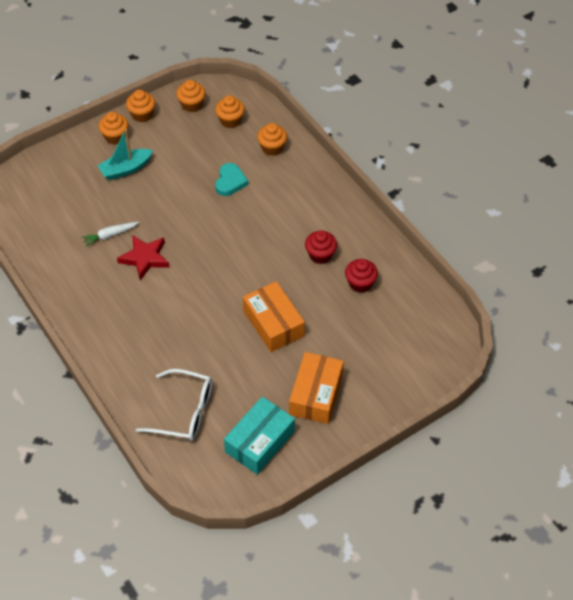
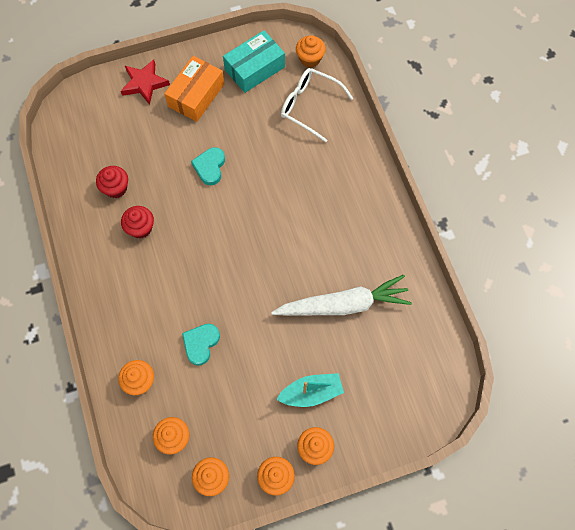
camera: 165 degrees left, 15 degrees up
white carrot [81,222,139,247] -> white carrot [271,275,412,316], size x2.19
red star [117,235,169,280] -> red star moved to [121,59,170,105]
orange box [243,281,305,352] -> turquoise heart [191,147,225,185]
none -> orange cupcake [296,35,326,68]

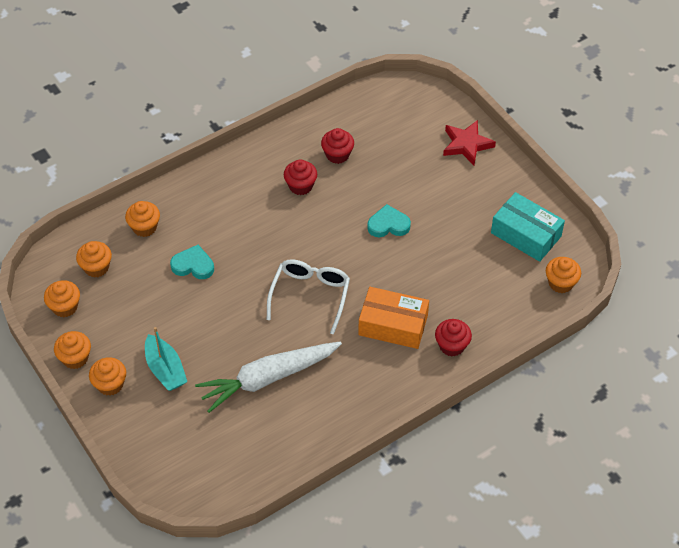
camera: 75 degrees right, 15 degrees down
orange box [164,56,224,122] -> orange box moved to [358,287,429,349]
white carrot [271,275,412,316] -> white carrot turned 90 degrees clockwise [195,341,342,413]
white glasses [281,68,353,142] -> white glasses moved to [267,259,350,334]
none -> red cupcake [435,319,472,357]

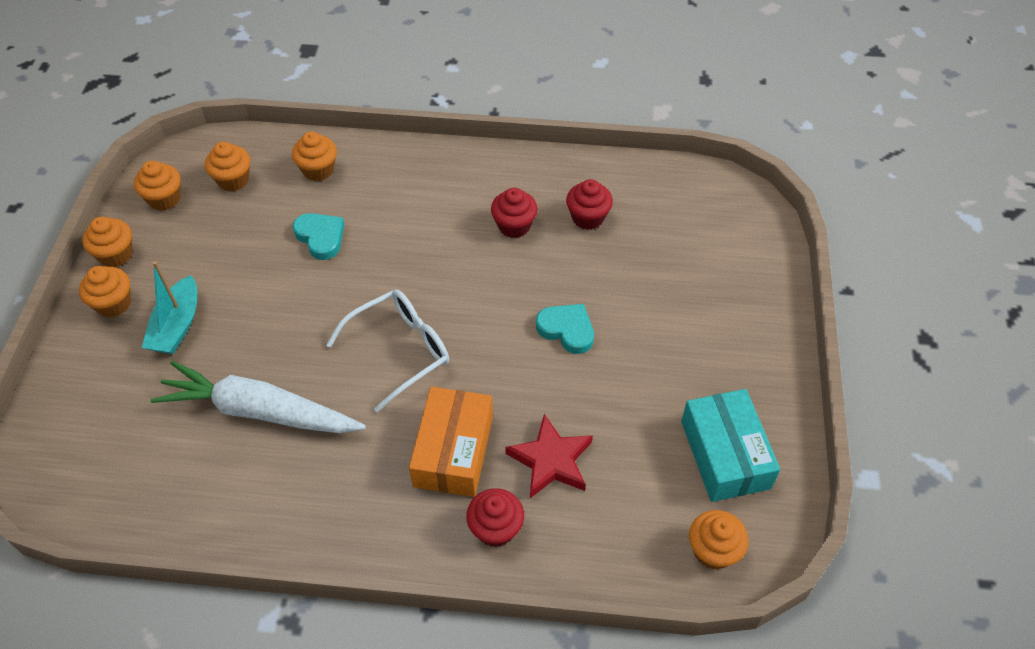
camera: 40 degrees right, 0 degrees up
orange box [358,287,429,349] -> orange box turned 45 degrees clockwise [409,387,493,497]
red star [443,120,496,166] -> red star moved to [505,414,593,498]

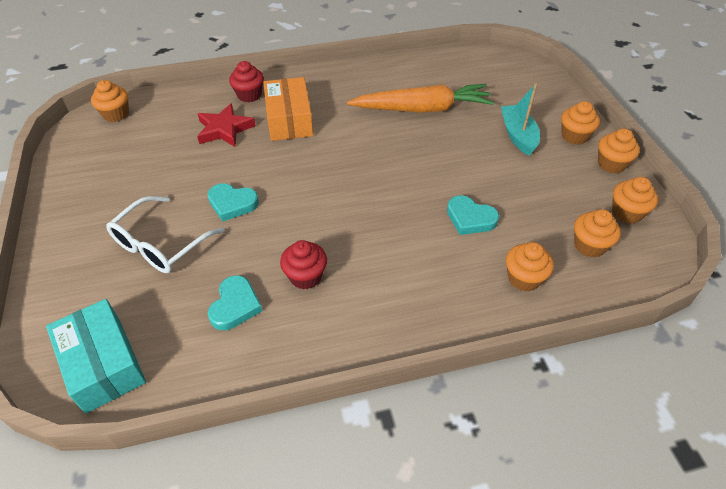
camera: 160 degrees right, 5 degrees down
white carrot [151,361,366,433] -> orange carrot [347,84,494,113]
white glasses [326,289,449,412] -> white glasses moved to [106,196,225,273]
red cupcake [566,179,613,230] -> turquoise heart [208,275,262,330]
turquoise box [681,389,780,502] -> turquoise box moved to [46,299,146,414]

